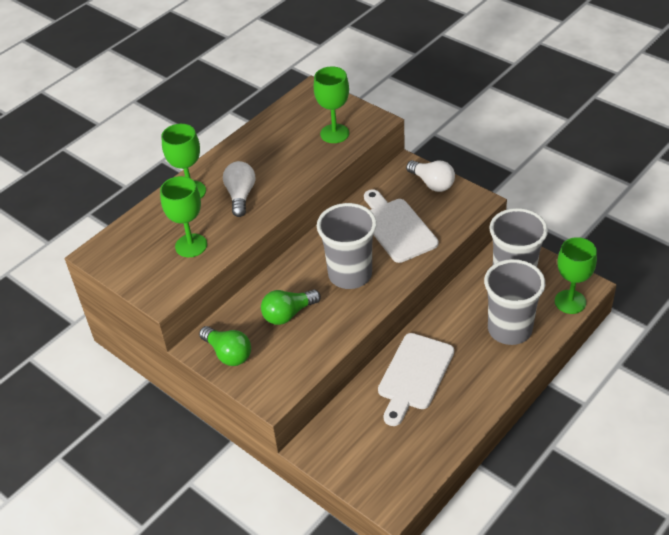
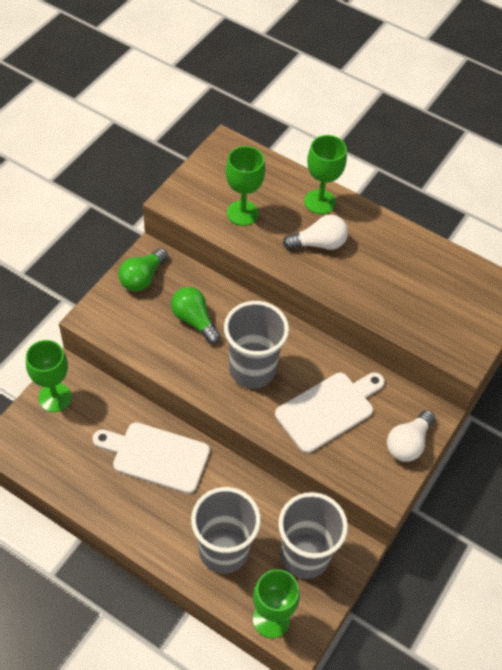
camera: 75 degrees right, 10 degrees up
green goblet [313,66,349,143] -> green goblet moved to [26,340,72,412]

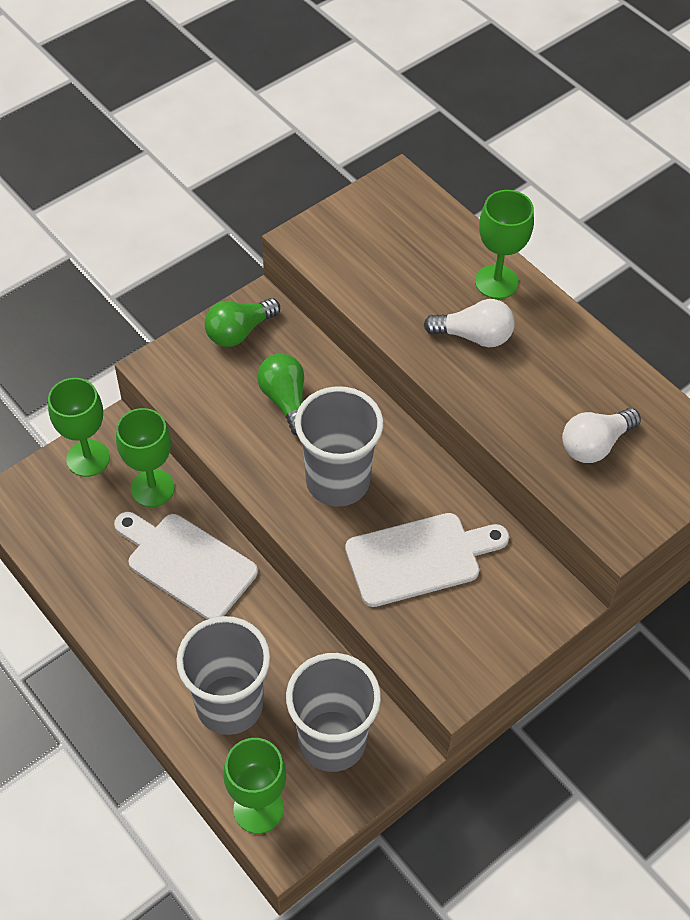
camera: 20 degrees right, 0 degrees up
green goblet [226,146,265,226] -> green goblet moved to [116,408,175,507]
white light bulb [387,410,435,462] -> white light bulb moved to [562,408,641,463]

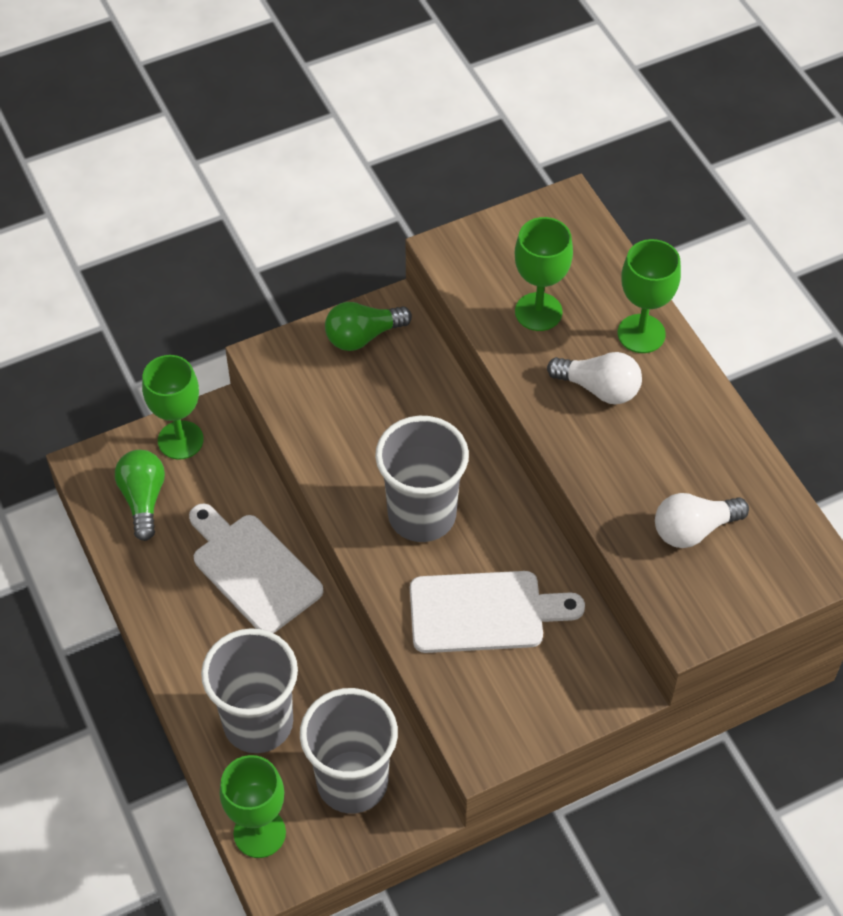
camera: 15 degrees right, 0 degrees up
green goblet [116,408,175,507] -> green goblet moved to [515,217,573,331]
green light bulb [257,353,304,436] -> green light bulb moved to [115,450,165,541]

